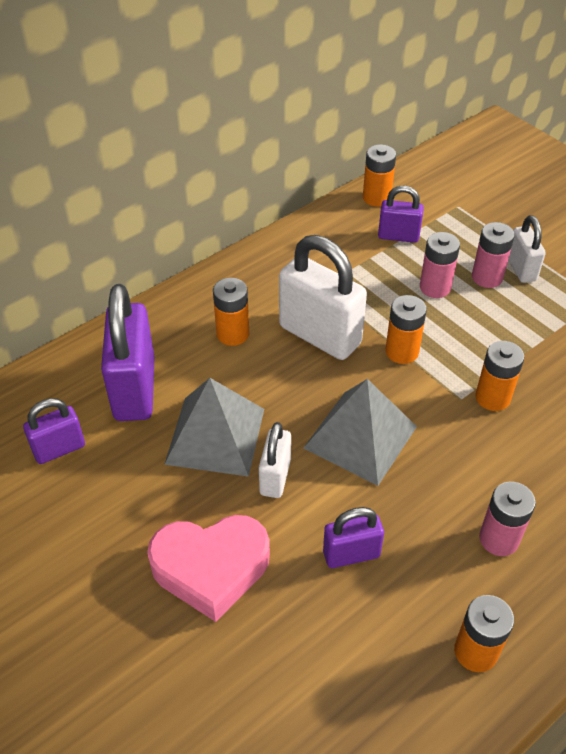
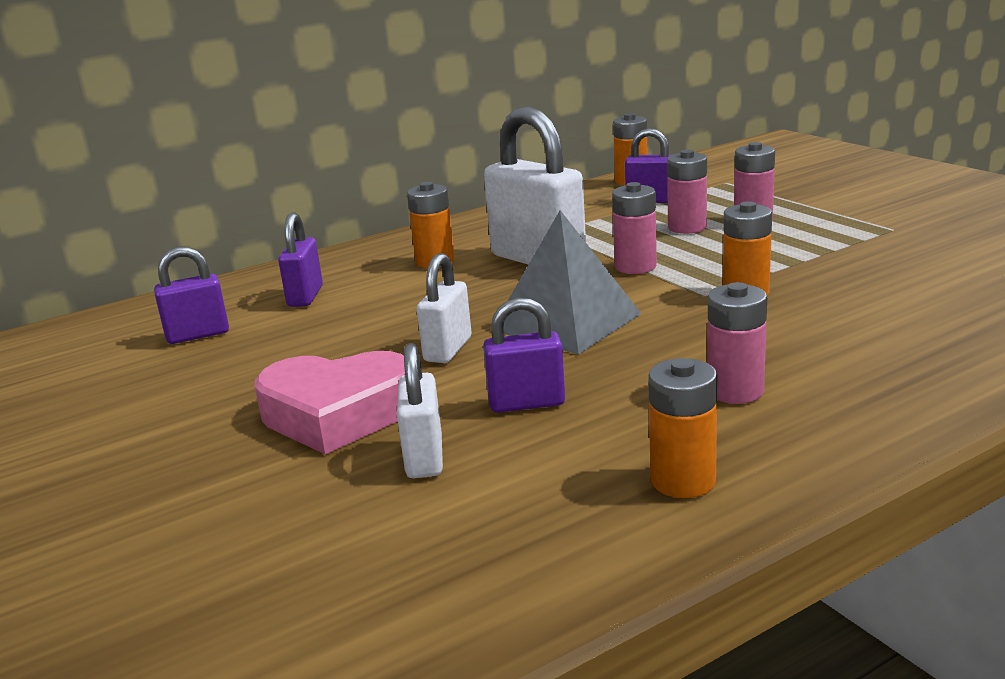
camera: 10 degrees right, 25 degrees down
purple padlock [101,284,155,421] -> purple padlock [278,212,323,307], size x0.55
grey pyramid [164,378,264,477] -> none
orange battery [385,295,427,364] -> pink battery [612,182,657,274]
white padlock [508,215,546,283] -> white padlock moved to [397,343,443,478]

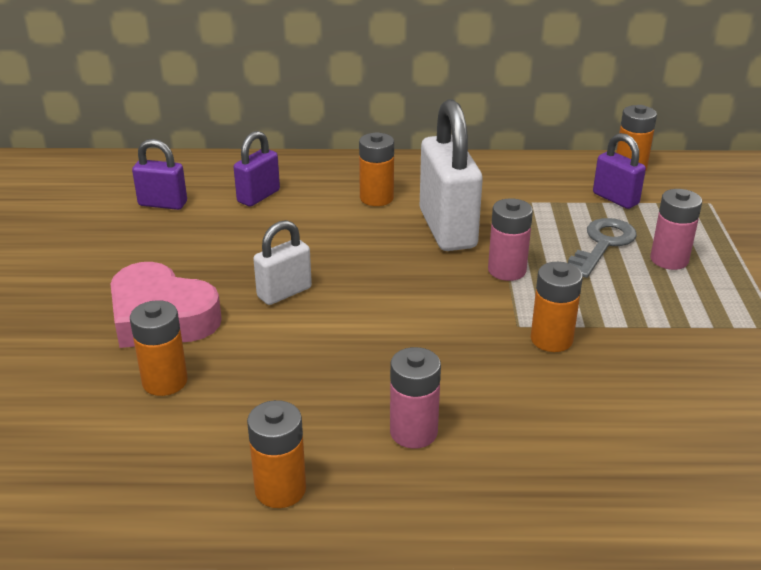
camera: 30 degrees right, 10 degrees up
white padlock [397,343,443,478] -> orange battery [130,300,188,396]
purple padlock [483,297,565,413] -> none
grey pyramid [503,210,642,354] -> none
pink battery [667,150,707,234] -> grey key [568,218,637,278]

